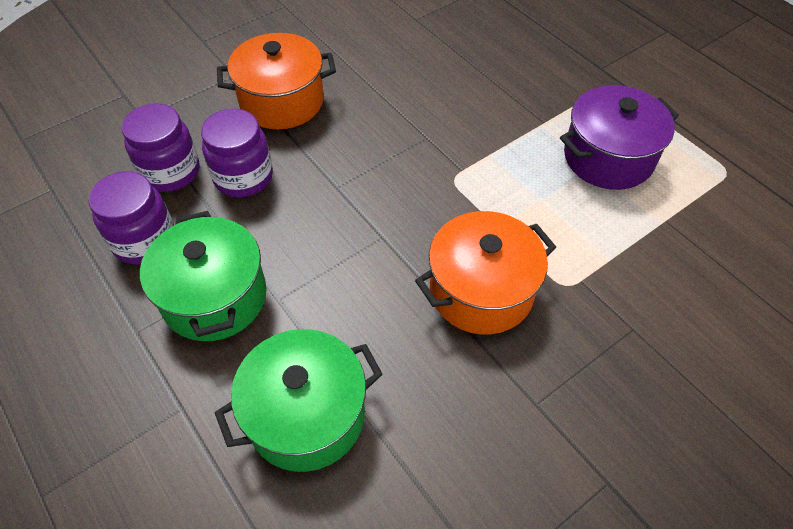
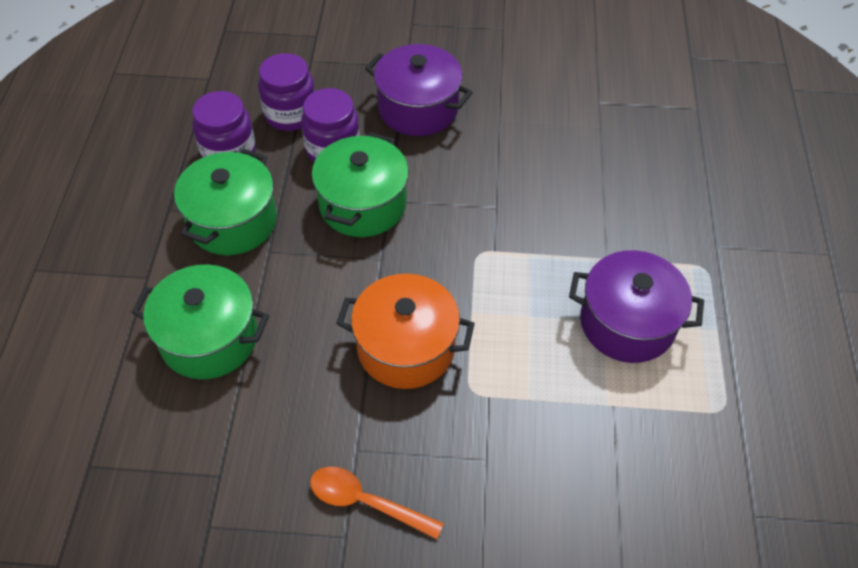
camera: 40 degrees right, 0 degrees up
orange pot [217,33,336,130] -> purple pot [365,44,473,136]
none -> orange spoon [310,467,444,539]
none -> green pot [312,132,409,237]

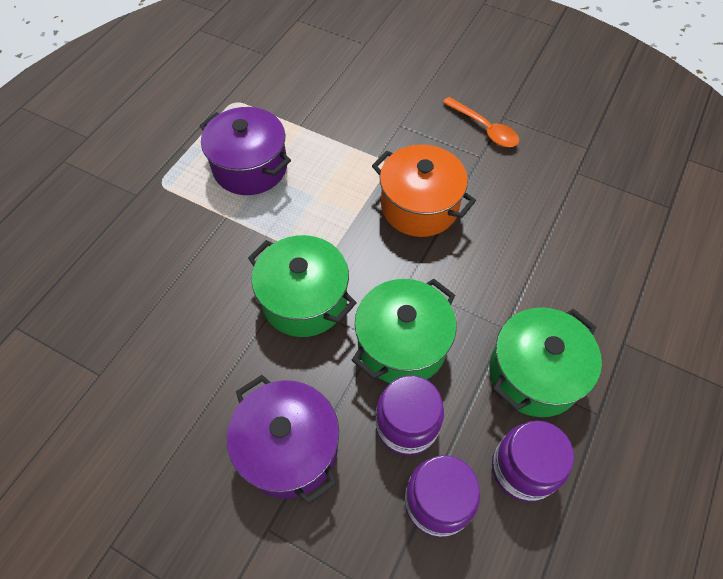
camera: 155 degrees left, 5 degrees up
green pot [131,264,269,379] -> green pot moved to [248,235,356,337]

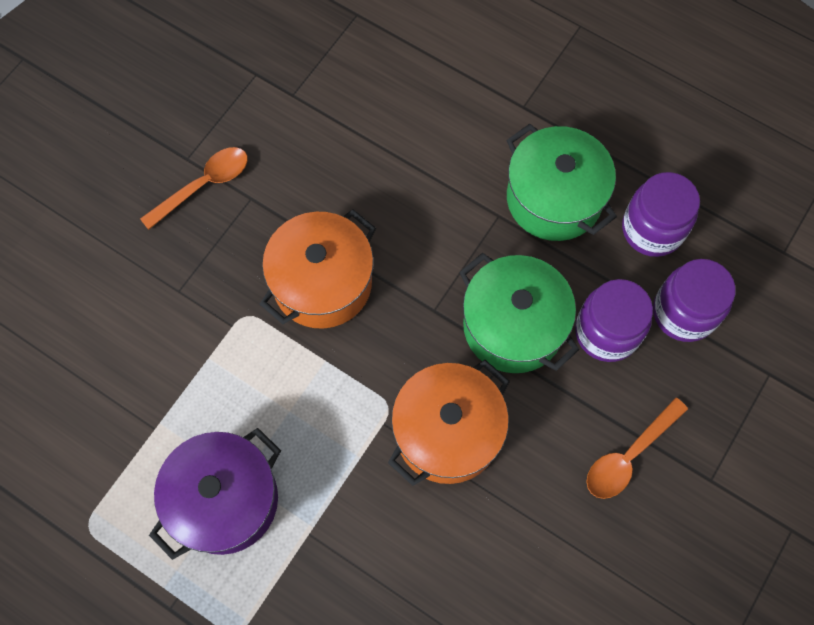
camera: 85 degrees left, 10 degrees up
purple pot [227,375,339,504] -> orange spoon [587,397,688,499]
green pot [248,235,356,337] -> orange pot [388,360,510,486]

